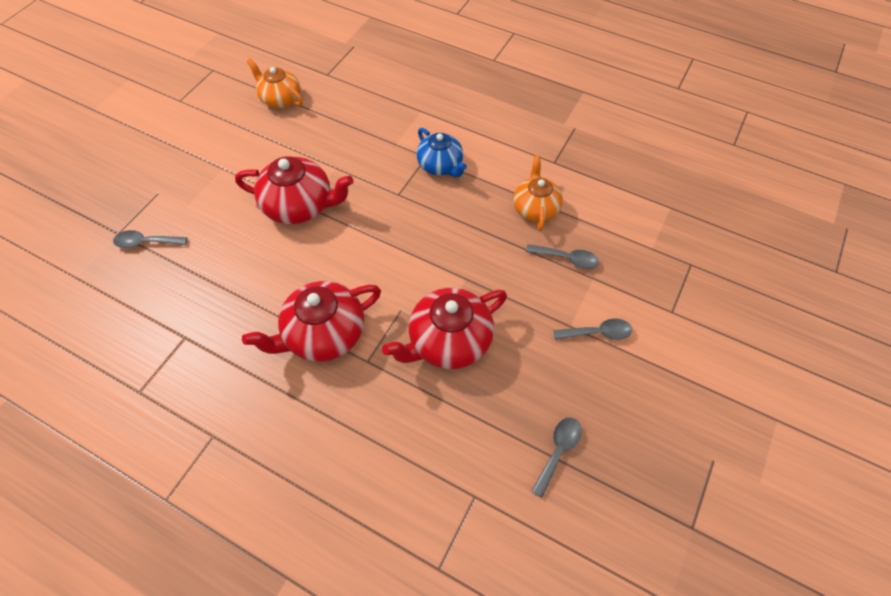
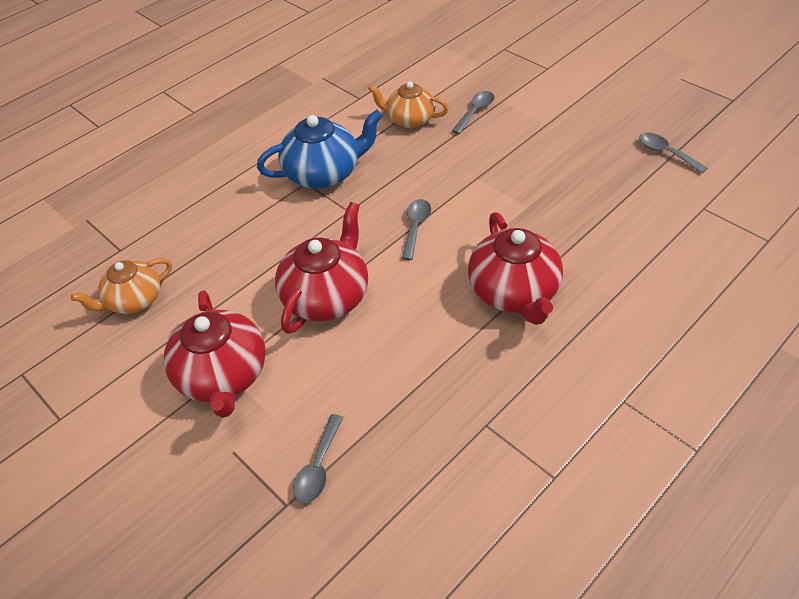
camera: 70 degrees left, 10 degrees down
red teapot [382,288,507,369] -> red teapot moved to [164,290,266,418]
blue teapot [417,128,467,177] -> blue teapot [257,110,383,189], size x1.50
grey spoon [553,319,632,340] -> grey spoon moved to [402,199,431,260]

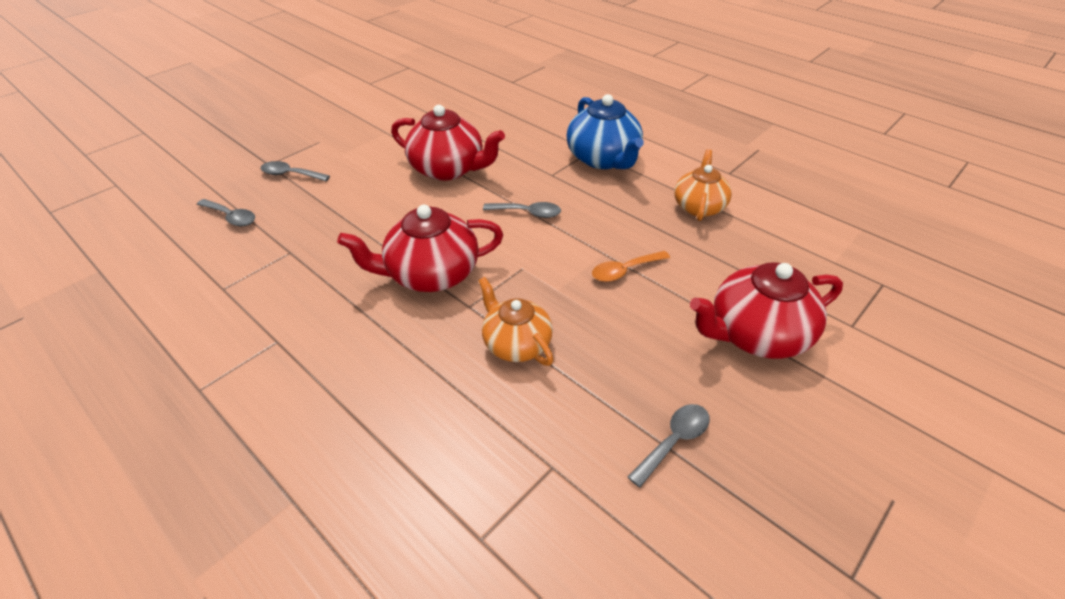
camera: 85 degrees right, 5 degrees down
orange teapot [71,258,172,314] -> orange teapot moved to [478,277,553,366]
red teapot [164,290,266,418] -> red teapot moved to [690,262,843,359]
grey spoon [452,91,494,134] -> grey spoon moved to [197,199,255,226]
none -> orange spoon [592,251,670,282]

